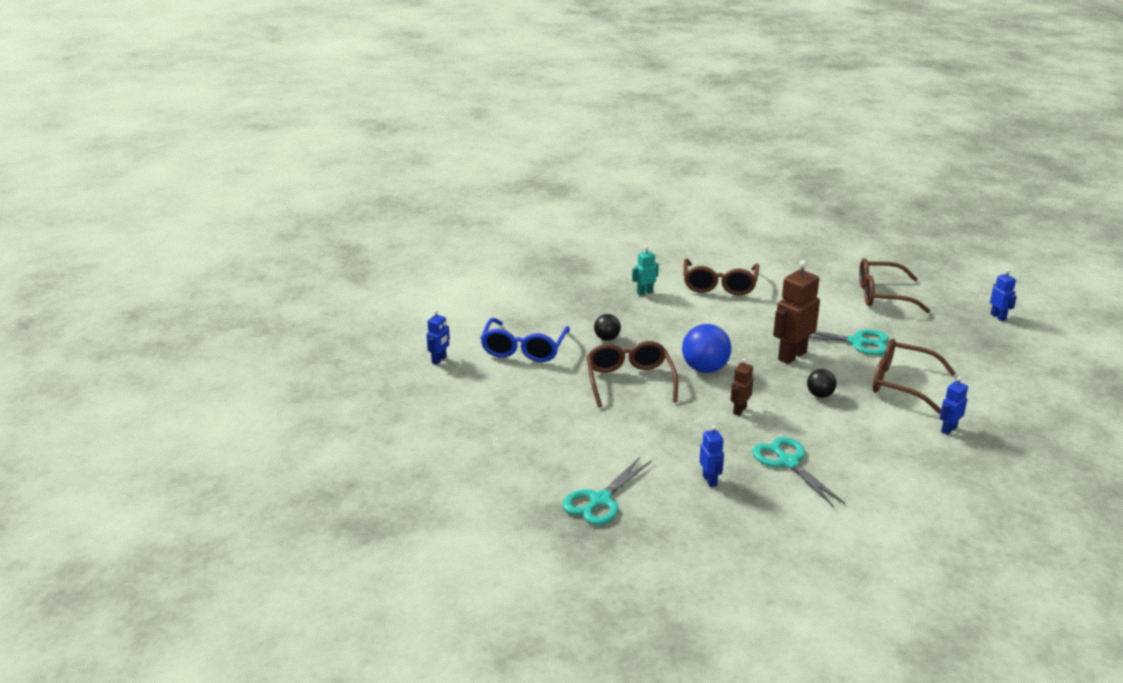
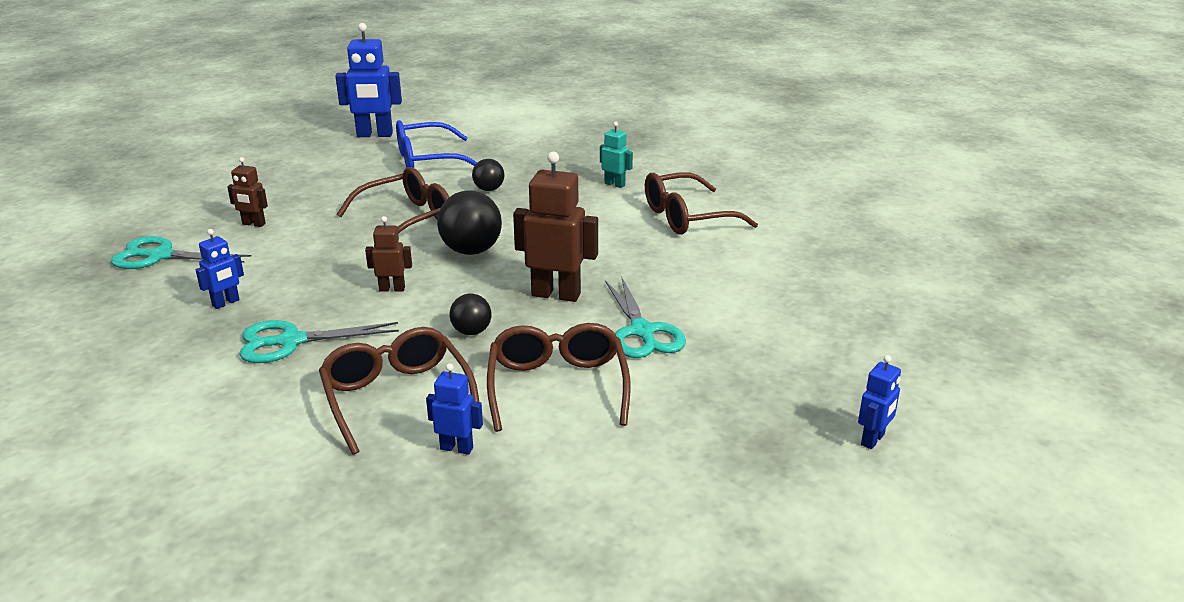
camera: 60 degrees right, 0 degrees up
blue robot [426,310,450,365] -> blue robot [335,23,402,137], size x1.88
blue ball [682,324,731,373] -> black ball [437,191,502,255]
turquoise scissors [752,437,845,507] -> turquoise scissors turned 135 degrees counterclockwise [239,320,399,363]
brown glasses [859,258,931,313] -> brown glasses moved to [319,327,479,455]
none -> brown robot [227,157,268,227]

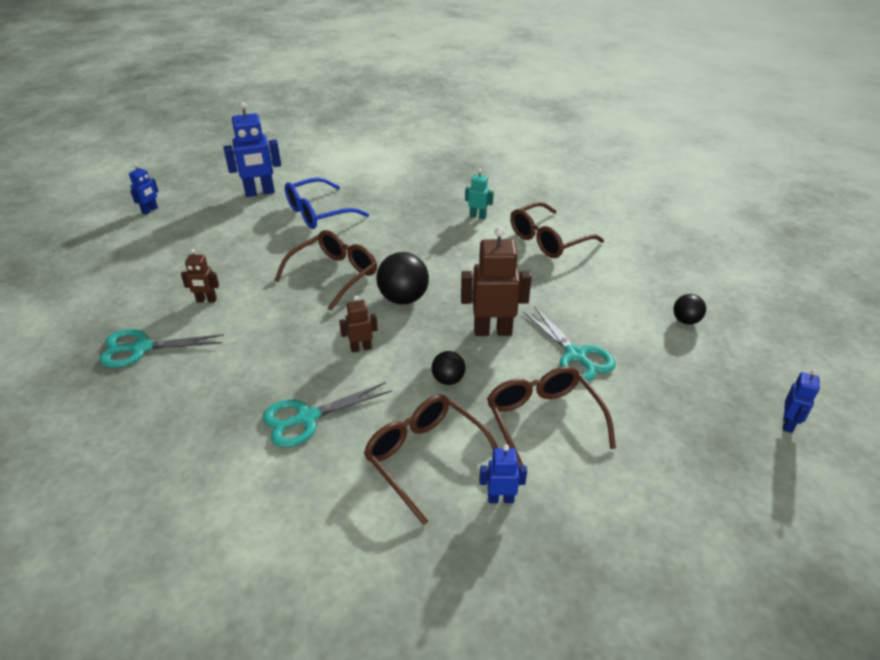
camera: 15 degrees left, 10 degrees up
blue robot [196,229,244,309] -> blue robot moved to [129,163,158,215]
black ball [472,159,504,191] -> black ball moved to [673,294,706,325]

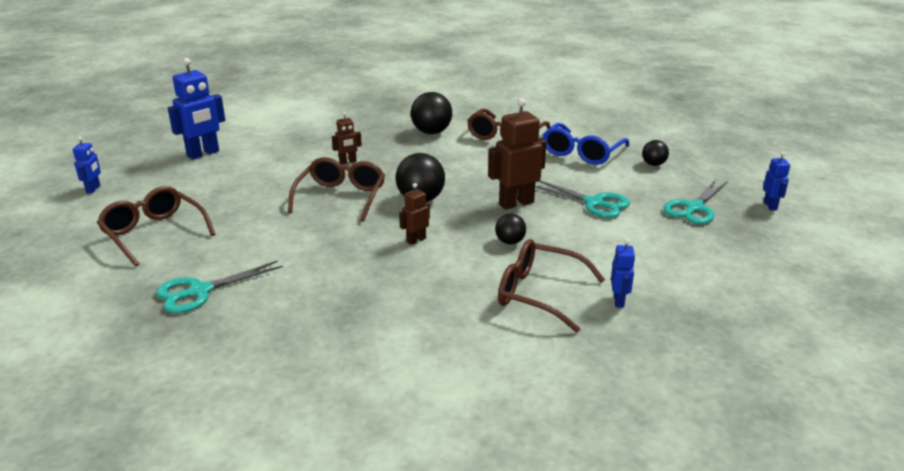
camera: 25 degrees left, 10 degrees down
brown robot [181,249,219,303] -> brown robot moved to [332,112,362,165]
turquoise scissors [262,382,392,447] -> turquoise scissors moved to [663,179,728,225]
blue glasses [285,177,369,229] -> blue glasses moved to [543,123,630,165]
turquoise robot [465,169,494,219] -> black ball [411,92,452,134]
blue robot [479,445,527,503] -> blue robot turned 120 degrees clockwise [611,239,635,308]
brown glasses [487,366,616,467] -> brown glasses moved to [97,186,216,267]

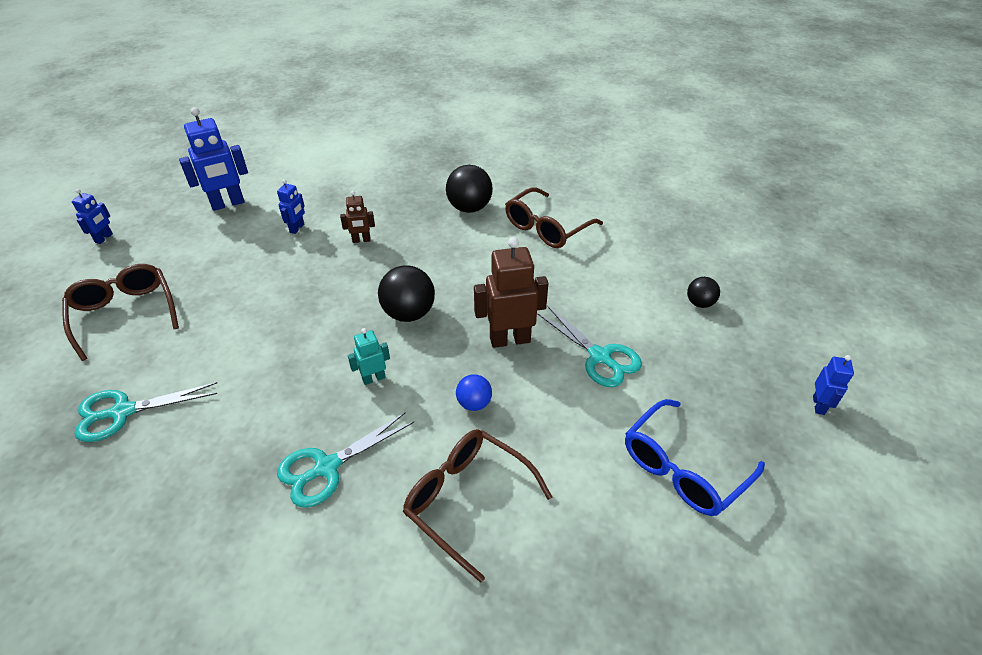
camera: 15 degrees right, 15 degrees up
brown glasses [288,157,385,222] -> none
brown robot [399,183,430,245] -> turquoise robot [348,328,390,385]
black ball [495,213,526,245] -> blue ball [456,374,492,411]
blue glasses [543,123,630,165] -> blue glasses moved to [625,399,765,516]
blue robot [611,239,635,308] -> blue robot moved to [277,179,305,234]
turquoise scissors [663,179,728,225] -> turquoise scissors moved to [277,412,414,508]

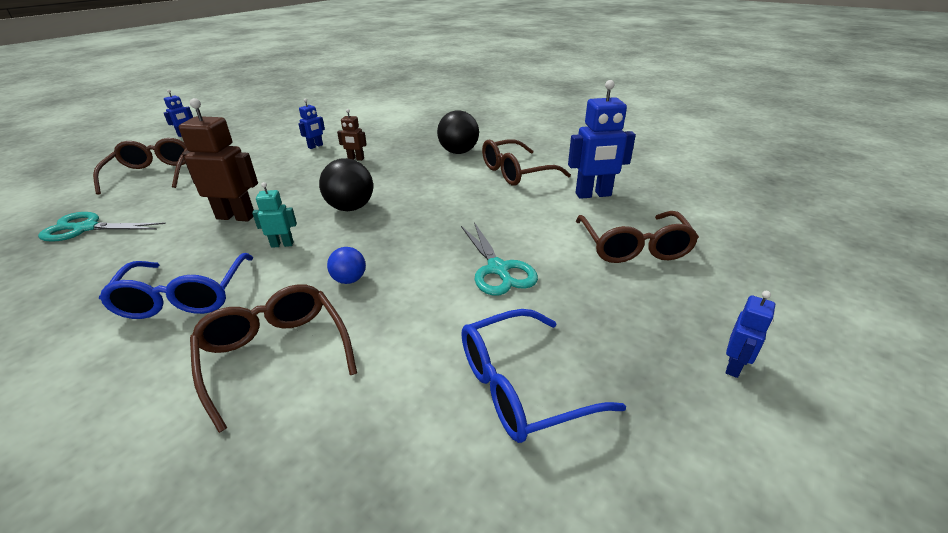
camera: 20 degrees right, 10 degrees down
blue robot [179,107,248,211] -> blue robot moved to [568,80,636,199]
turquoise scissors [277,412,414,508] -> blue glasses [99,253,253,319]
brown robot [474,237,548,348] -> brown robot moved to [179,98,258,222]
black ball [687,277,720,308] -> brown glasses [576,211,699,263]

